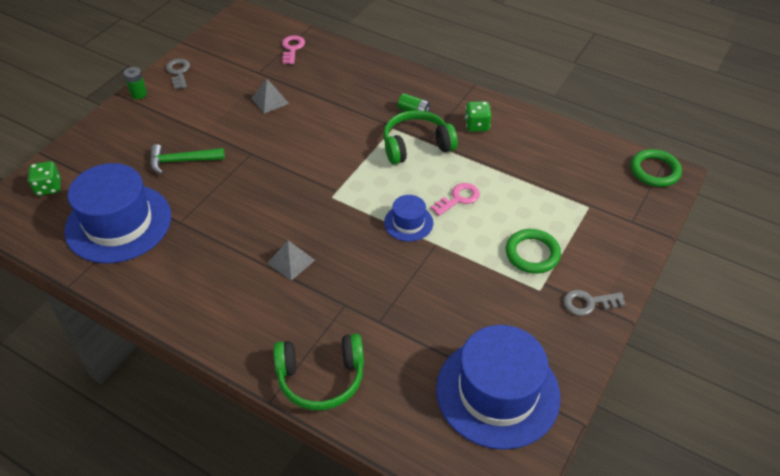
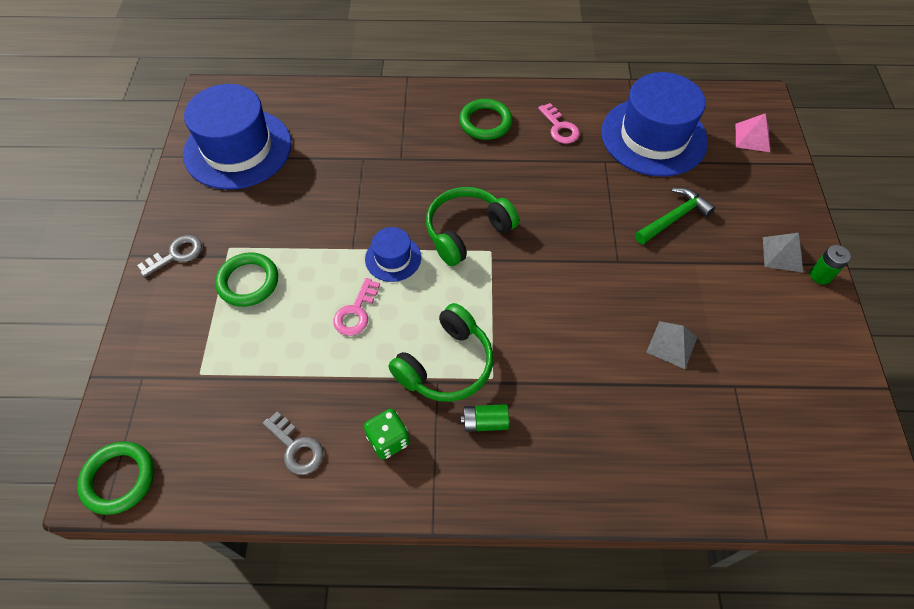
camera: 150 degrees right, 10 degrees up
green dice [28,161,61,196] -> pink pyramid [736,113,770,152]
grey key [166,58,190,89] -> grey key moved to [263,411,323,475]
grey pyramid [267,240,315,281] -> grey pyramid moved to [763,233,803,272]
green headphones [273,333,364,410] -> green headphones moved to [426,187,519,266]
pink key [282,35,305,64] -> pink key moved to [538,103,580,144]
none -> green ring [459,99,512,140]

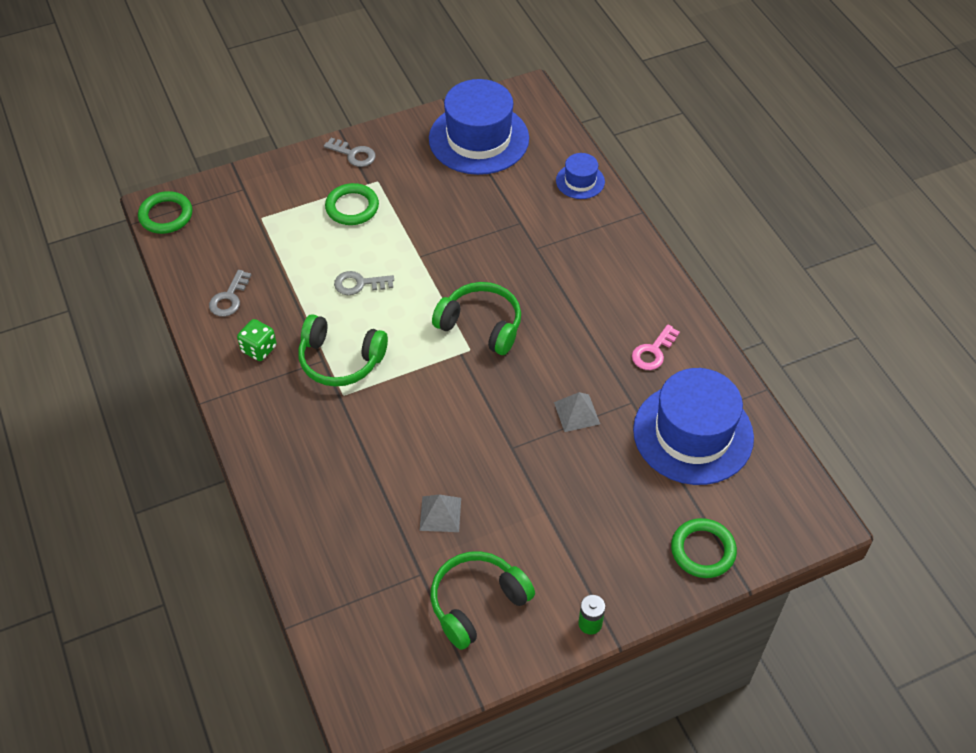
camera: 65 degrees right, 5 degrees down
pink key [333,278,380,336] -> grey key [334,271,394,295]
blue hat [365,227,421,282] -> blue hat moved to [556,153,605,199]
green ring [459,99,512,140] -> green ring moved to [671,518,737,578]
green battery [461,404,509,432] -> none
green hammer [635,188,715,245] -> none
pink pyramid [736,113,770,152] -> none
grey pyramid [763,233,803,272] -> grey pyramid moved to [554,392,600,432]
none -> green headphones [431,551,535,650]

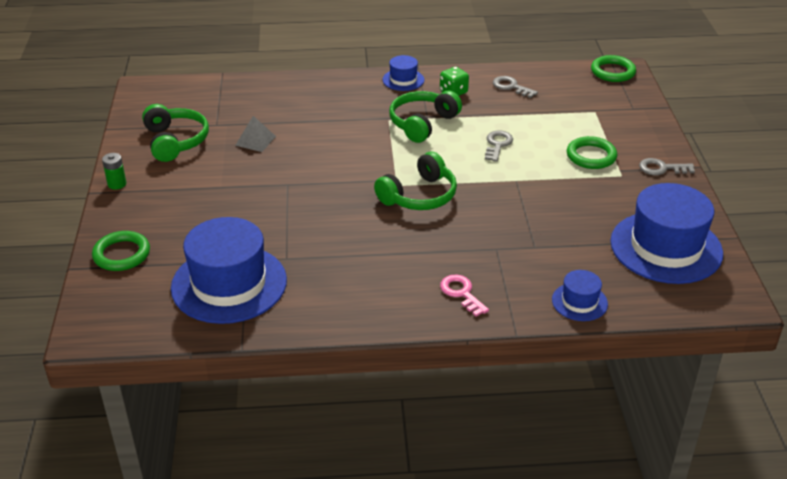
camera: 110 degrees right, 15 degrees down
grey key [324,138,376,167] -> grey key turned 45 degrees clockwise [639,158,695,175]
grey pyramid [554,392,600,432] -> none
pink key [632,324,680,370] -> pink key moved to [440,274,489,317]
none -> blue hat [383,55,424,91]

